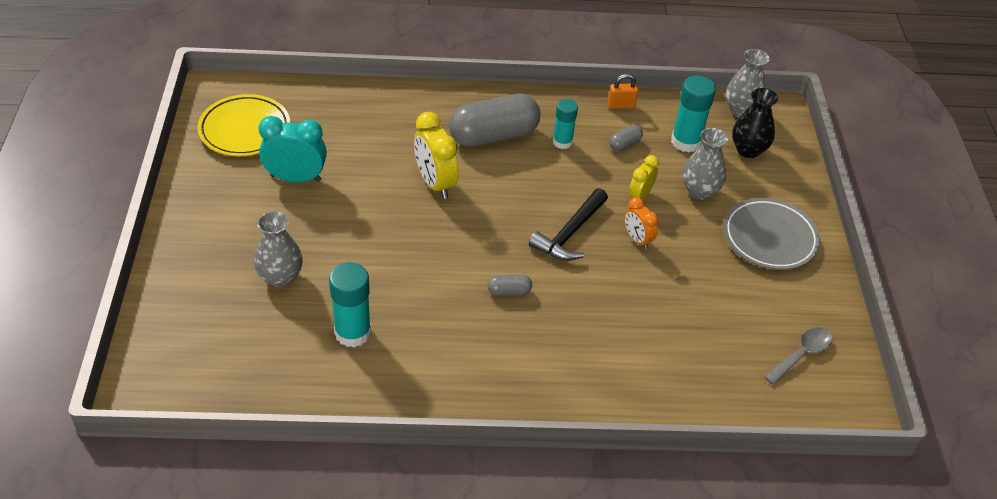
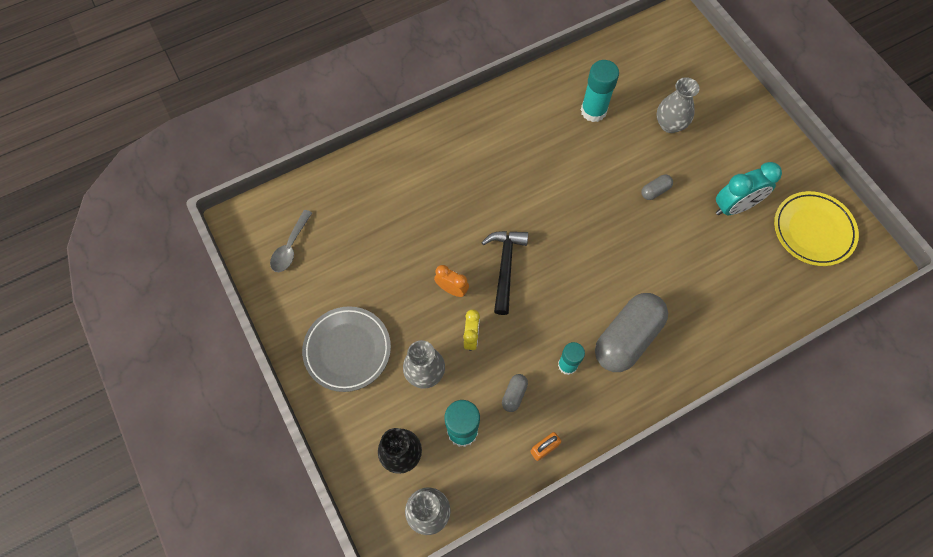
camera: 155 degrees right, 20 degrees up
yellow clock [414,112,459,199] -> none
grey capsule [487,274,532,296] -> grey capsule moved to [641,175,673,200]

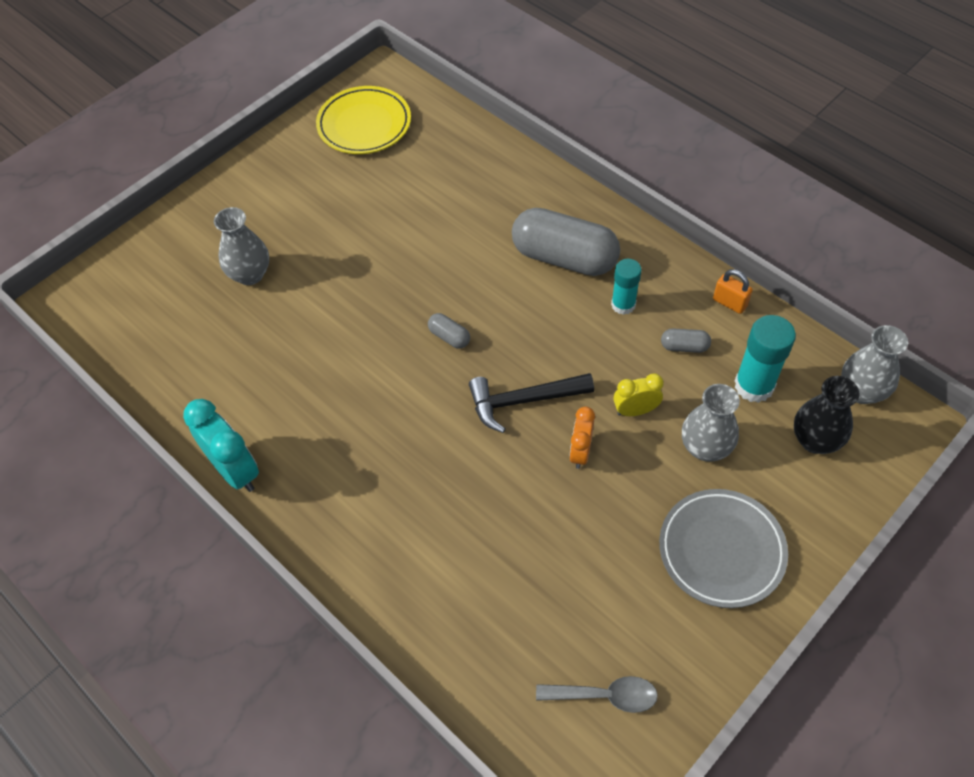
camera: 105 degrees left, 10 degrees down
turquoise glue stick [581,60,619,122] -> none
grey capsule [641,175,673,200] -> grey capsule moved to [428,313,470,349]
turquoise clock [716,162,782,215] -> turquoise clock moved to [183,399,259,492]

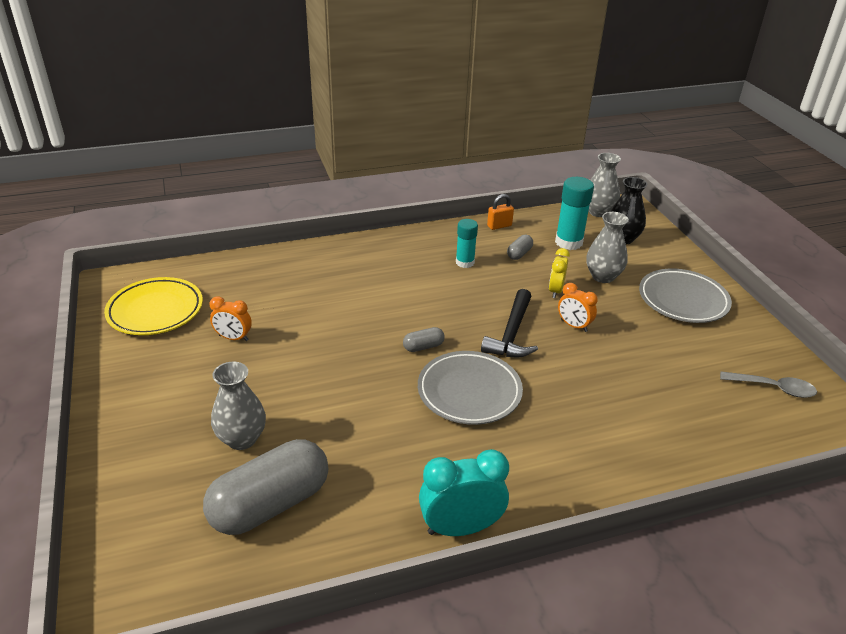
camera: 65 degrees left, 20 degrees down
grey capsule [512,208,620,276] -> grey capsule moved to [203,439,328,535]
grey spoon [536,676,658,713] -> grey spoon turned 75 degrees clockwise [720,371,817,398]
none -> orange clock [210,296,252,341]
none -> grey plate [418,351,523,425]

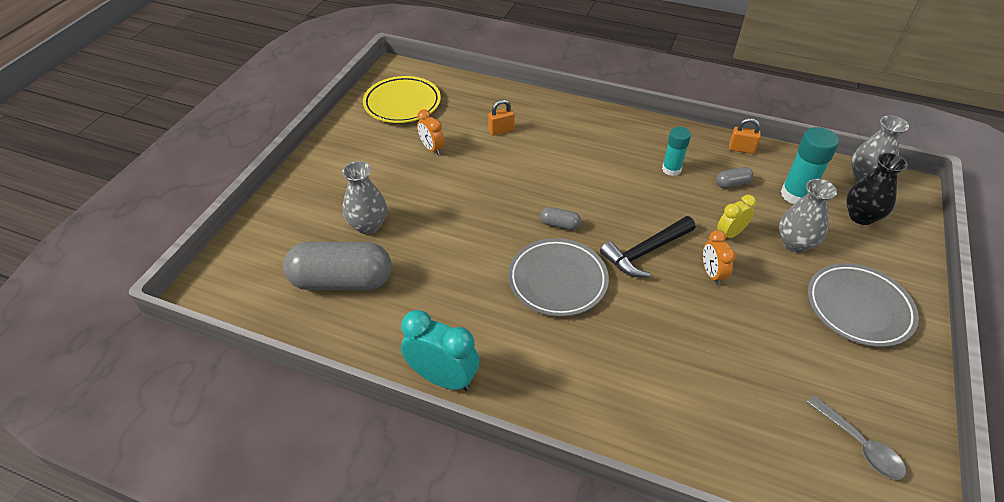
camera: 40 degrees right, 10 degrees up
none -> orange padlock [488,99,515,136]

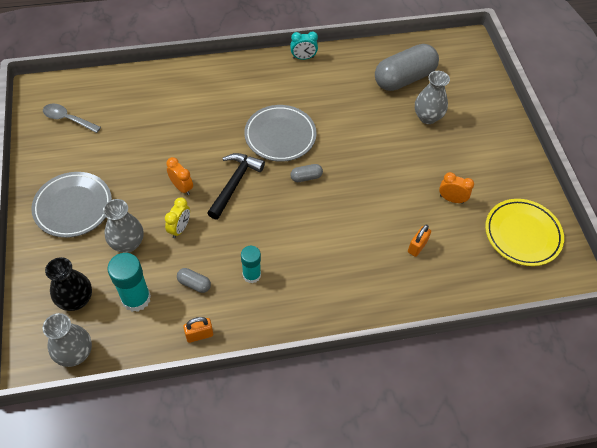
camera: 145 degrees right, 10 degrees up
turquoise clock [401,310,480,391] -> turquoise clock [290,31,318,60], size x0.60
grey capsule [716,167,753,188] -> grey capsule turned 75 degrees clockwise [177,268,211,293]

